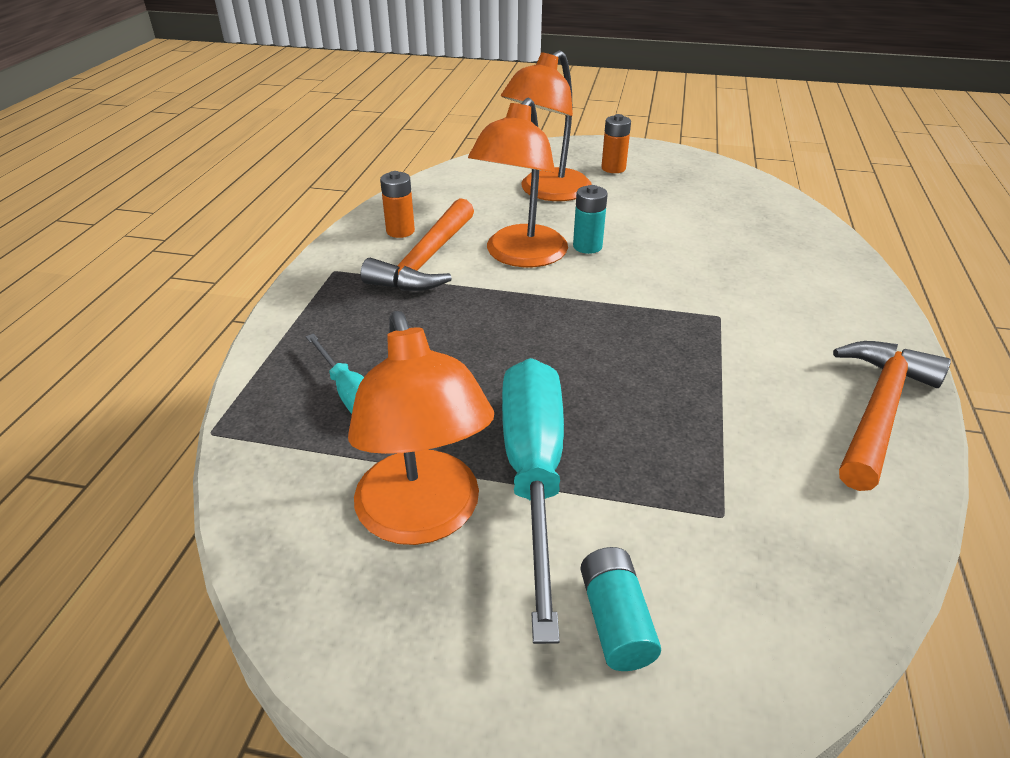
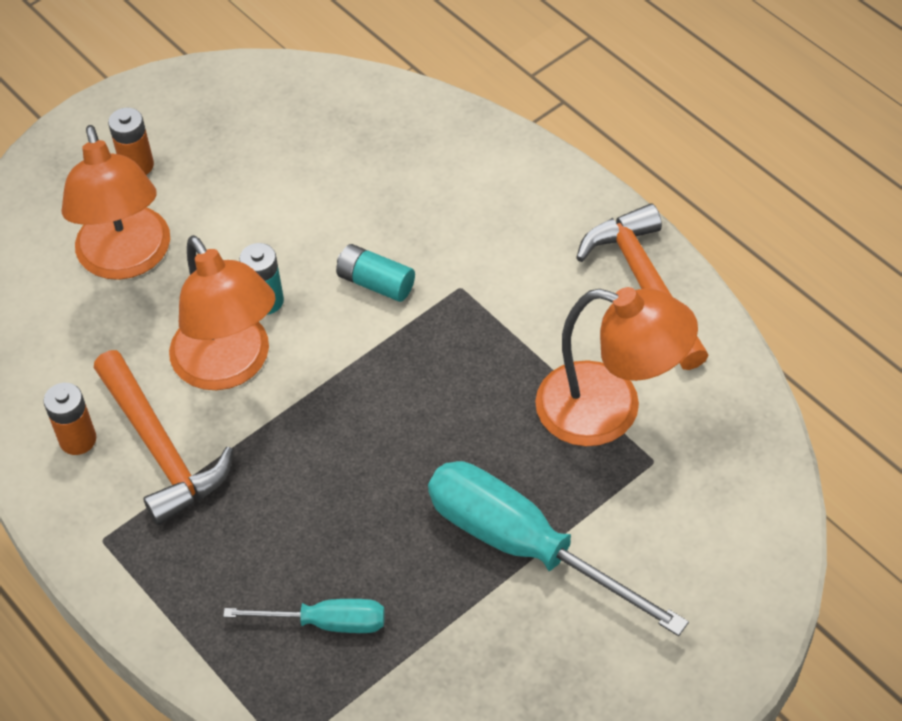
camera: 50 degrees left, 15 degrees up
orange lamp [348,311,494,545] -> orange lamp moved to [535,287,698,446]
turquoise battery [580,547,661,671] -> turquoise battery moved to [336,244,415,302]

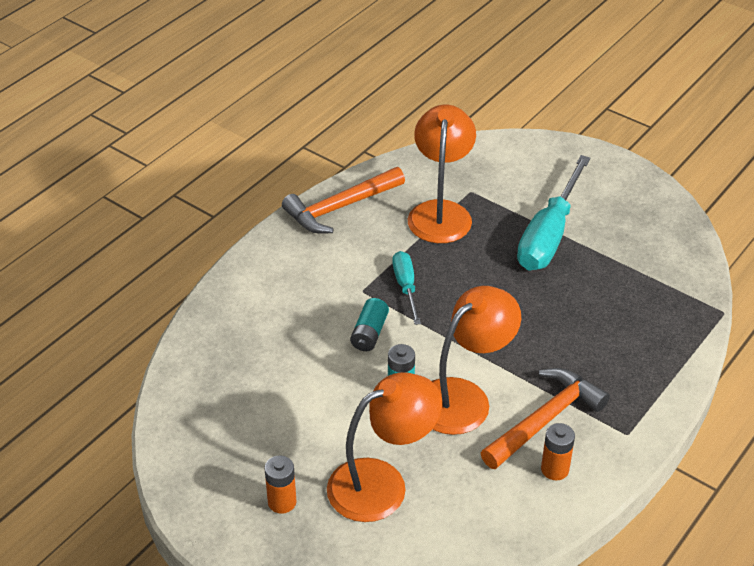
camera: 105 degrees left, 10 degrees down
turquoise screwdriver [223,599,385,633] -> turquoise screwdriver moved to [392,251,421,325]

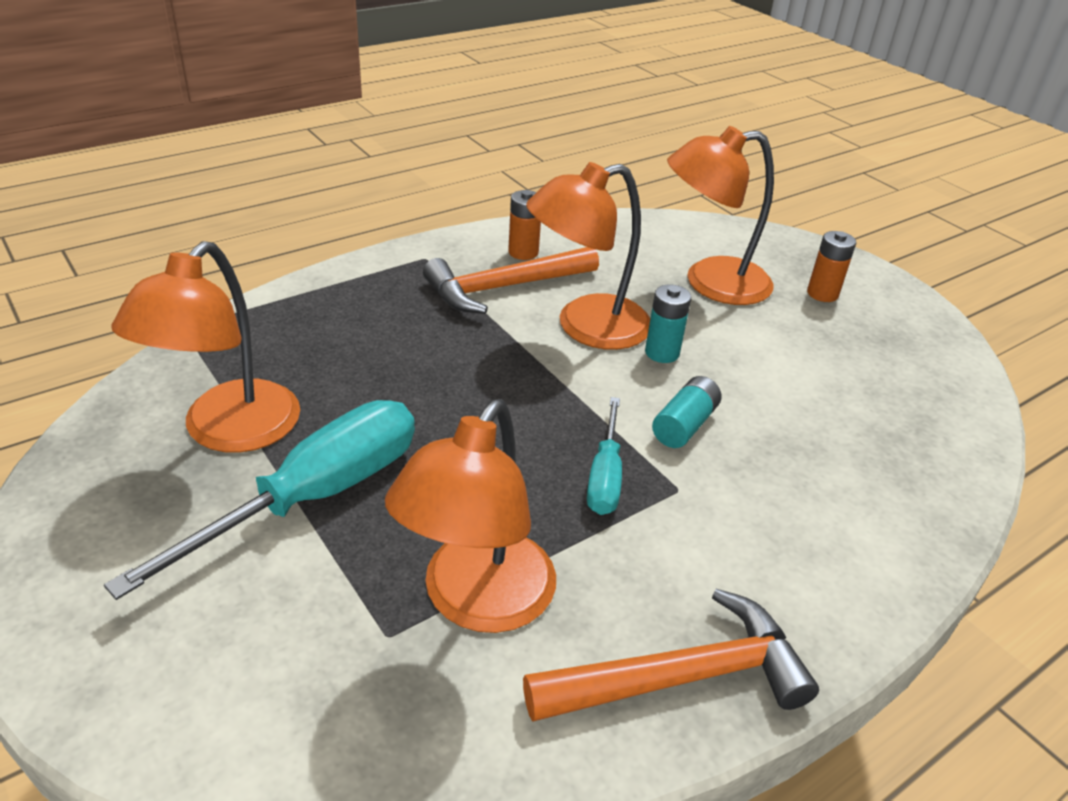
camera: 165 degrees left, 5 degrees down
none -> orange lamp [111,241,300,453]

